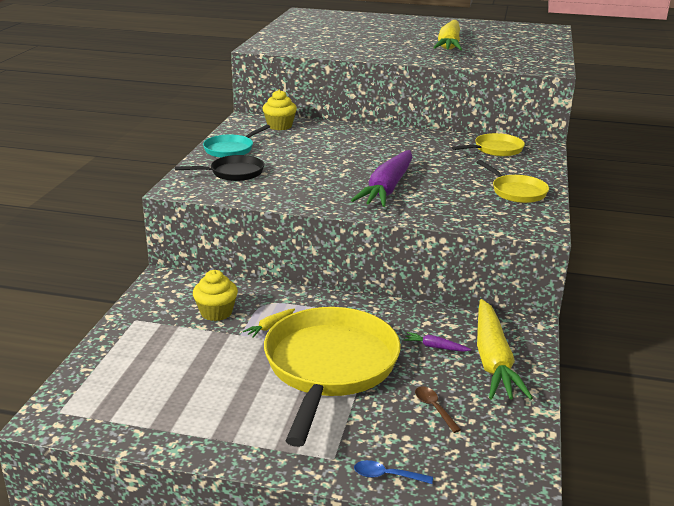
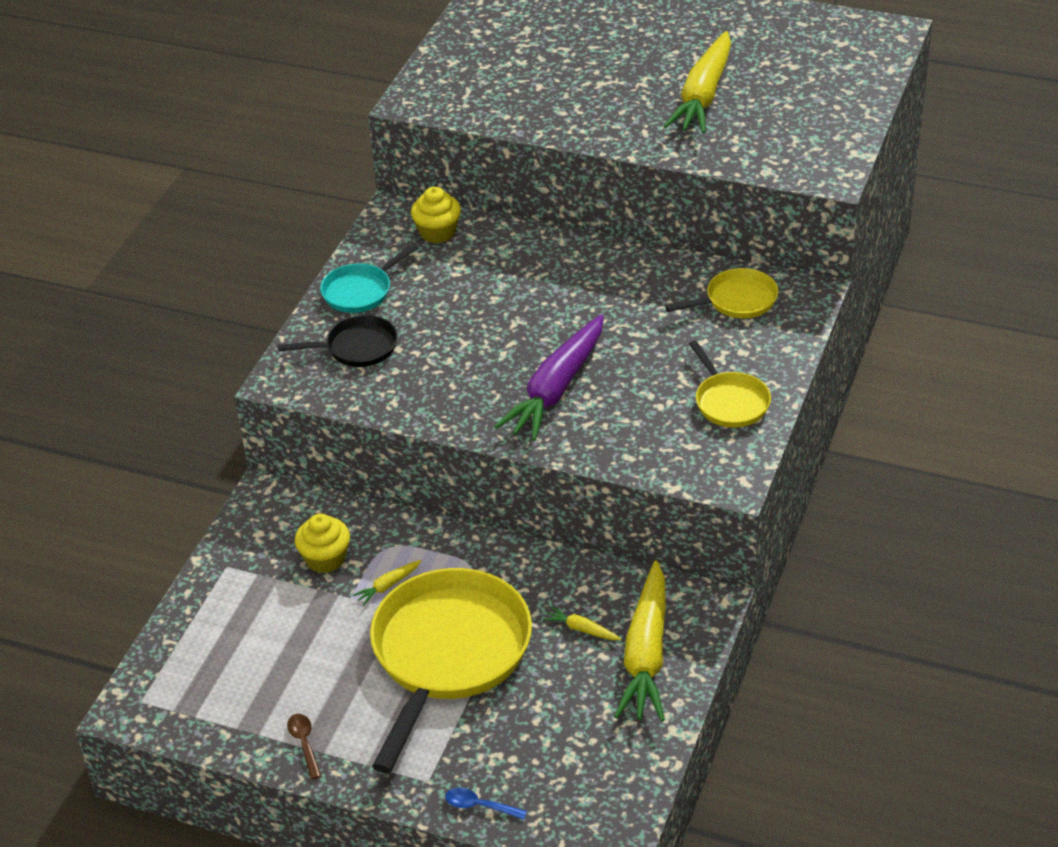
camera: 10 degrees right, 15 degrees up
purple carrot [404,332,471,352] -> yellow carrot [544,607,622,640]
brown spoon [415,386,461,433] -> brown spoon moved to [287,714,321,779]

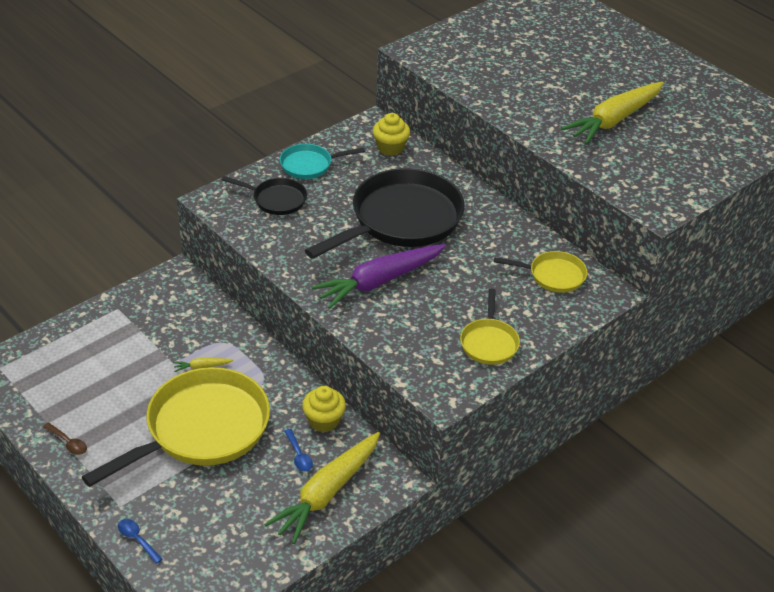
camera: 25 degrees right, 0 degrees up
brown spoon [287,714,321,779] -> brown spoon turned 120 degrees clockwise [43,422,87,455]
yellow cupcake [295,514,350,573] -> yellow cupcake moved to [302,386,346,432]
yellow carrot [544,607,622,640] -> blue spoon [284,429,313,472]
none -> black pan [305,168,465,259]

